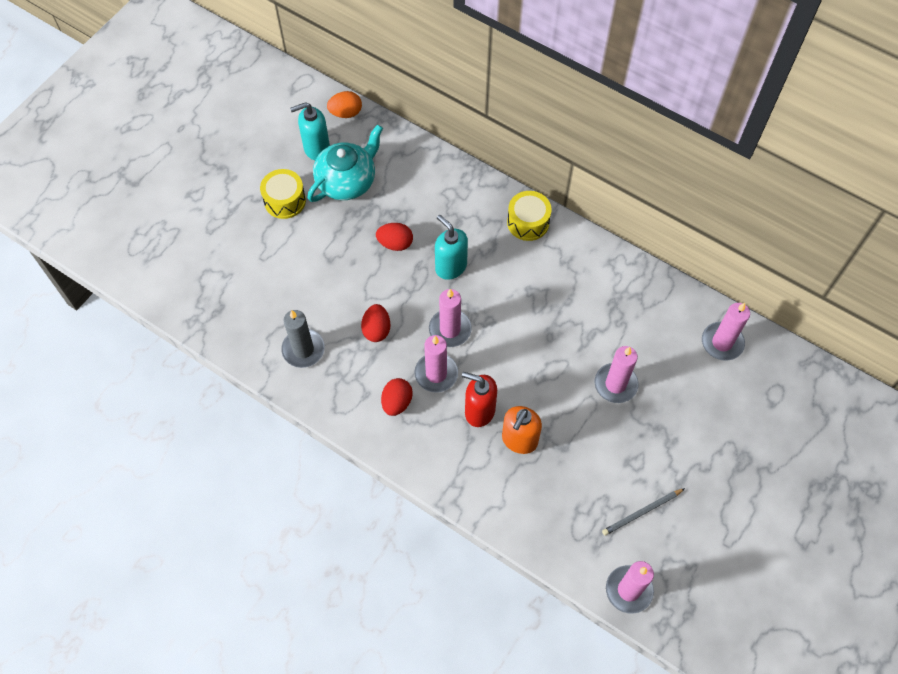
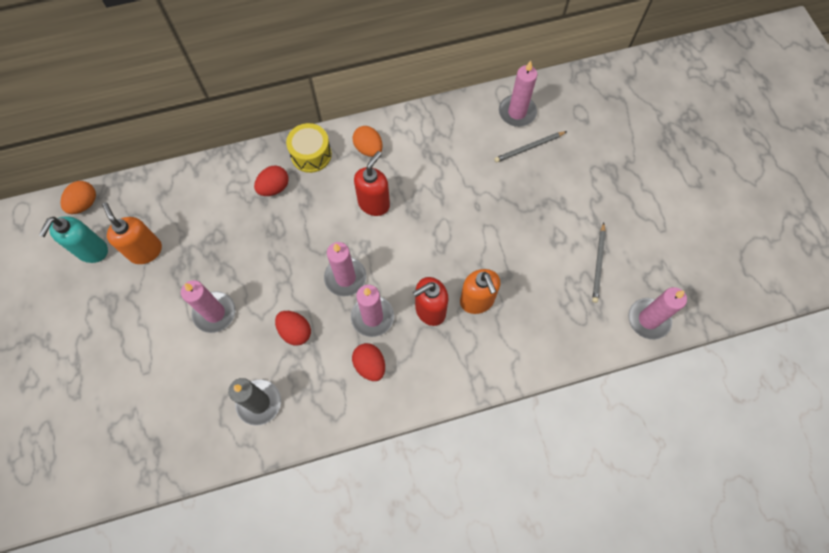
camera: 50 degrees left, 5 degrees up
yellow drum [260,169,306,219] -> none
turquoise teapot [307,125,383,202] -> orange soap dispenser [102,202,162,264]
red egg [376,223,413,251] -> red egg moved to [254,165,289,196]
turquoise soap dispenser [435,215,468,280] -> none
pink candle [595,346,638,403] -> pink candle moved to [181,280,235,333]
none -> orange egg [352,126,383,157]
none -> red soap dispenser [354,151,390,216]
none -> grey pencil [494,131,567,163]

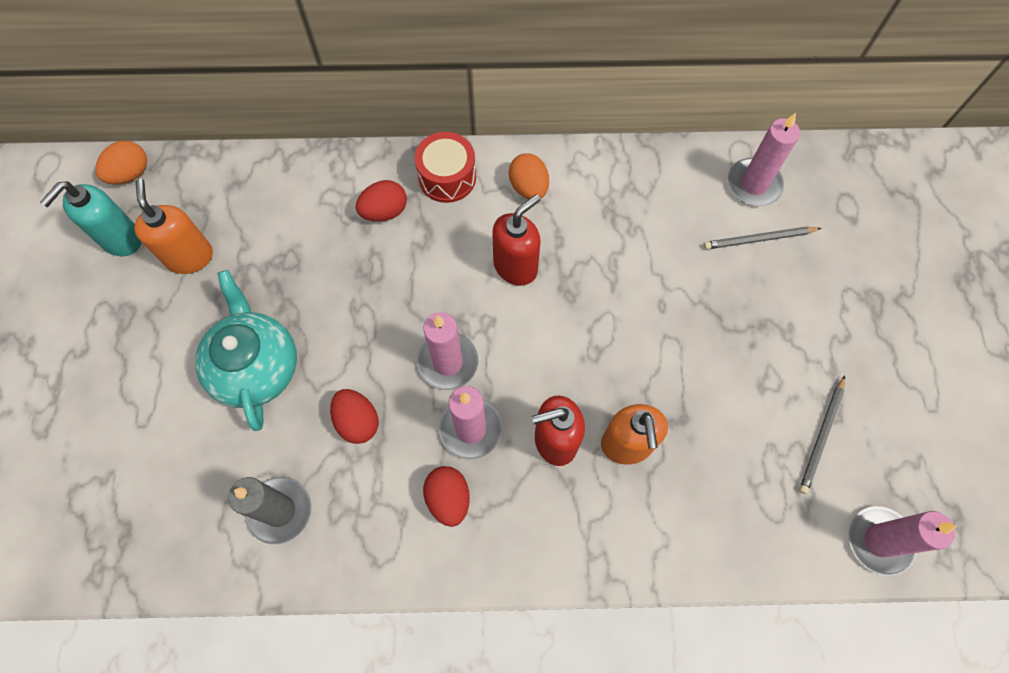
camera: 15 degrees right, 0 degrees up
pink candle [181,280,235,333] -> turquoise teapot [195,270,297,431]
yellow drum [286,123,332,173] -> red drum [415,132,476,203]

